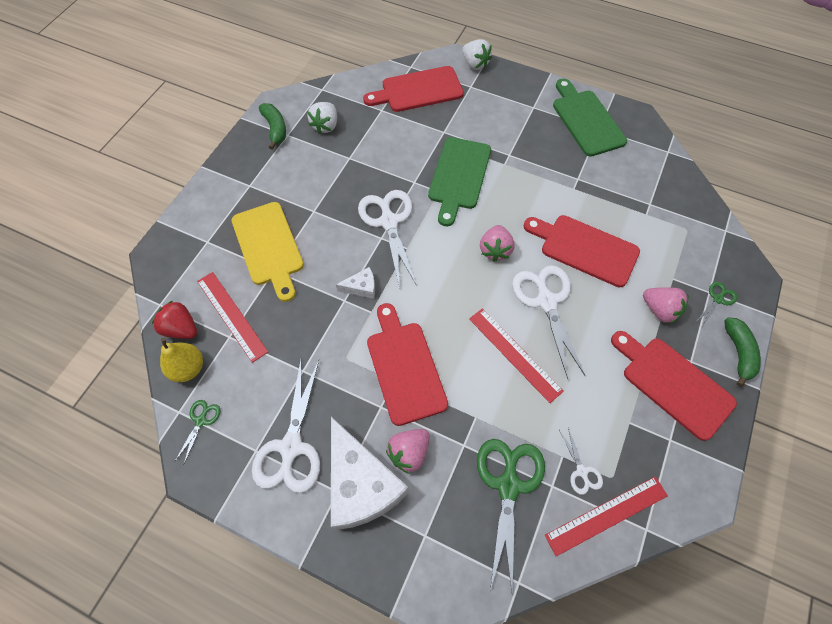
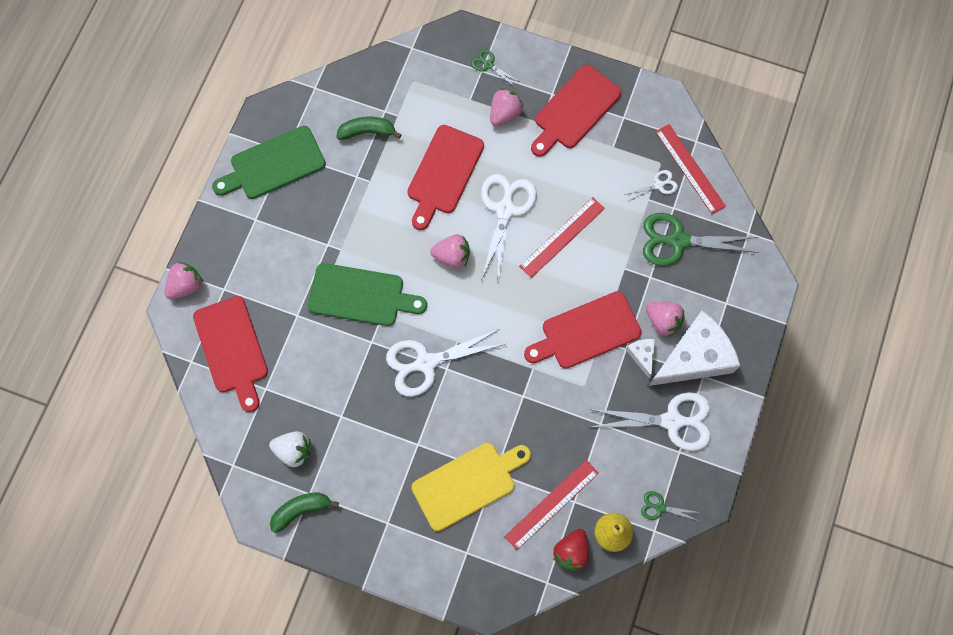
camera: 95 degrees left, 10 degrees up
white cheese [336,267,375,299] -> white cheese moved to [626,339,655,379]
white strawberry [462,39,492,70] -> pink strawberry [165,262,203,299]
white scissors [512,265,586,379] -> white scissors turned 120 degrees clockwise [481,174,537,281]
green banana [724,317,761,387] -> green banana moved to [337,116,401,140]

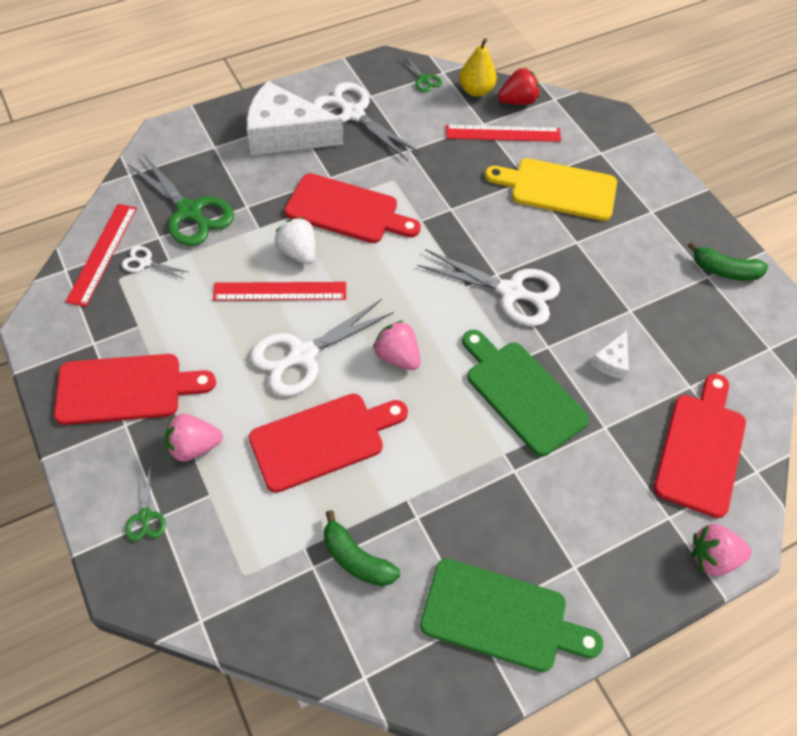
camera: 140 degrees left, 15 degrees down
white strawberry [269,431,310,467] -> white strawberry moved to [275,218,315,264]
white cheese [626,339,655,379] -> white cheese moved to [590,331,629,379]
pink strawberry [646,302,685,337] -> none

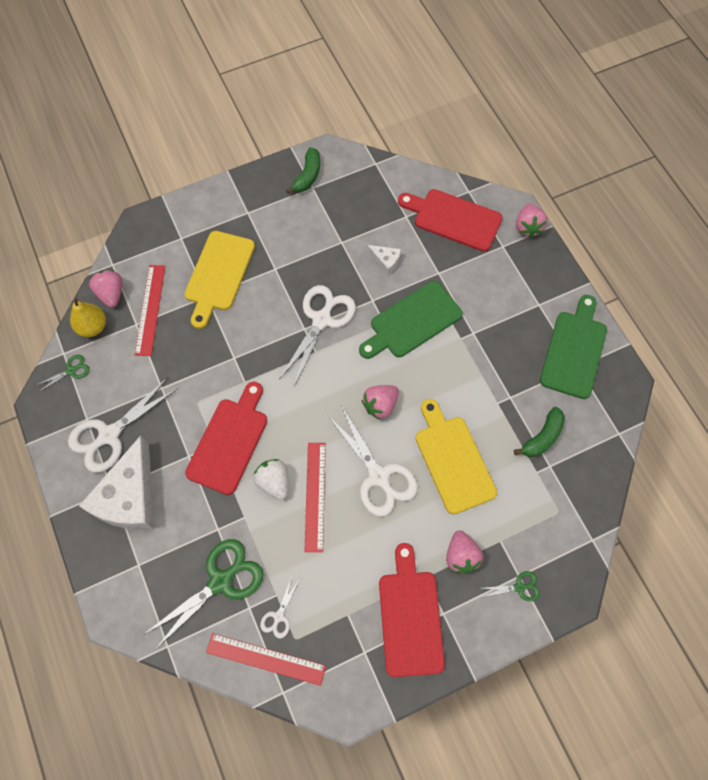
camera: 85 degrees left, 10 degrees up
red cutting board [249,394,408,493] -> yellow cutting board [416,399,497,515]
white strawberry [275,218,315,264] -> white strawberry turned 90 degrees clockwise [253,459,288,500]
red strawberry [498,68,540,105] -> pink strawberry [89,270,123,308]

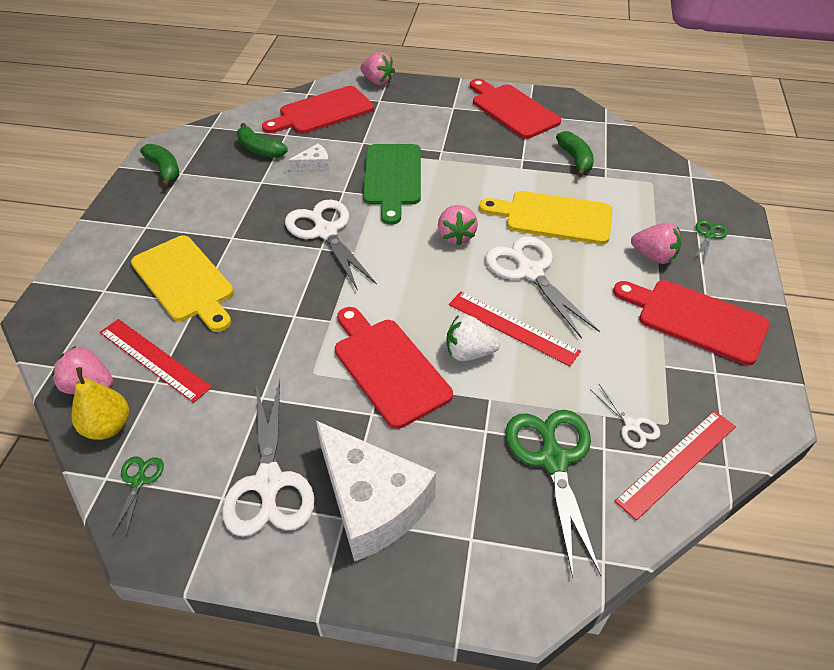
camera: 55 degrees left, 20 degrees down
white scissors [328,407,418,517] -> white scissors turned 120 degrees counterclockwise [485,236,600,339]
green cutting board [540,295,607,399] -> red cutting board [470,79,561,139]
none -> green banana [237,123,288,158]

